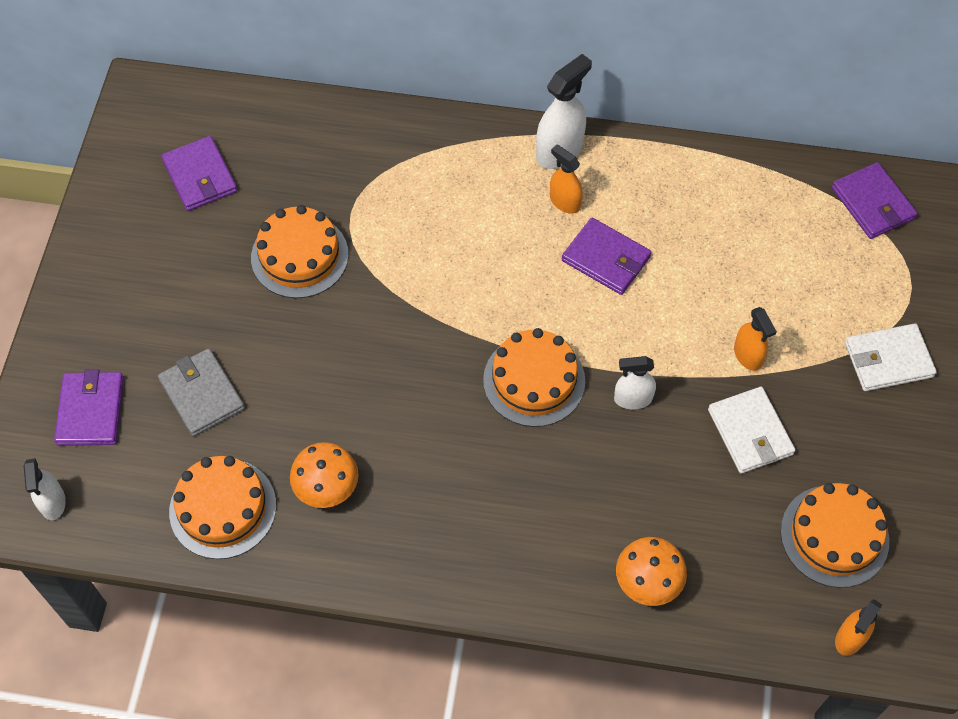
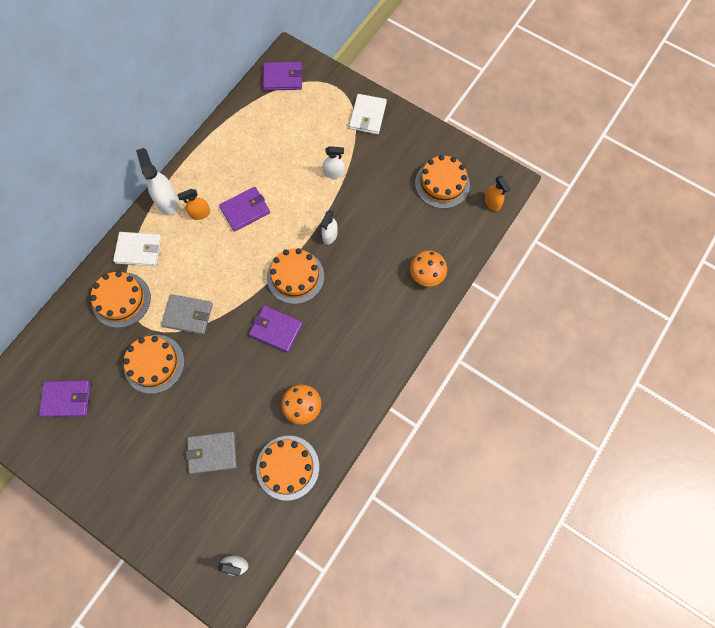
camera: 65 degrees left, 10 degrees up
purple wallet [54,369,124,446] -> purple wallet moved to [249,305,303,353]
white wallet [708,387,796,474] -> white wallet moved to [113,232,162,266]
orange spray bottle [734,307,777,371] -> white spray bottle [323,146,344,179]
none -> orange cake [90,271,151,328]
none -> grey wallet [161,294,213,335]

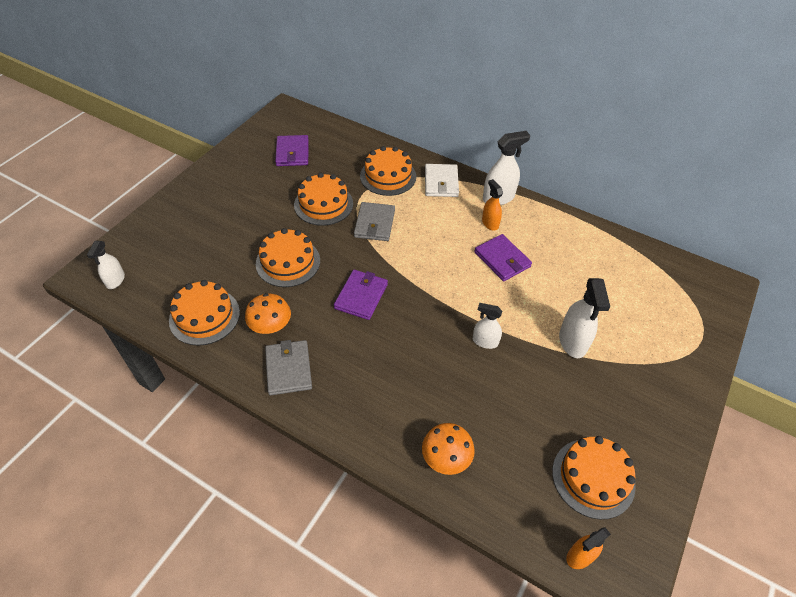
camera: 85 degrees right, 20 degrees down
grey wallet [186,431,237,474] -> grey wallet moved to [265,340,312,395]
purple wallet [263,62,303,91] -> none
orange cake [267,248,324,304] -> orange cake moved to [256,228,320,287]
white spray bottle [323,146,344,179] -> white spray bottle [559,278,610,358], size x1.60
white wallet [349,94,387,134] -> none

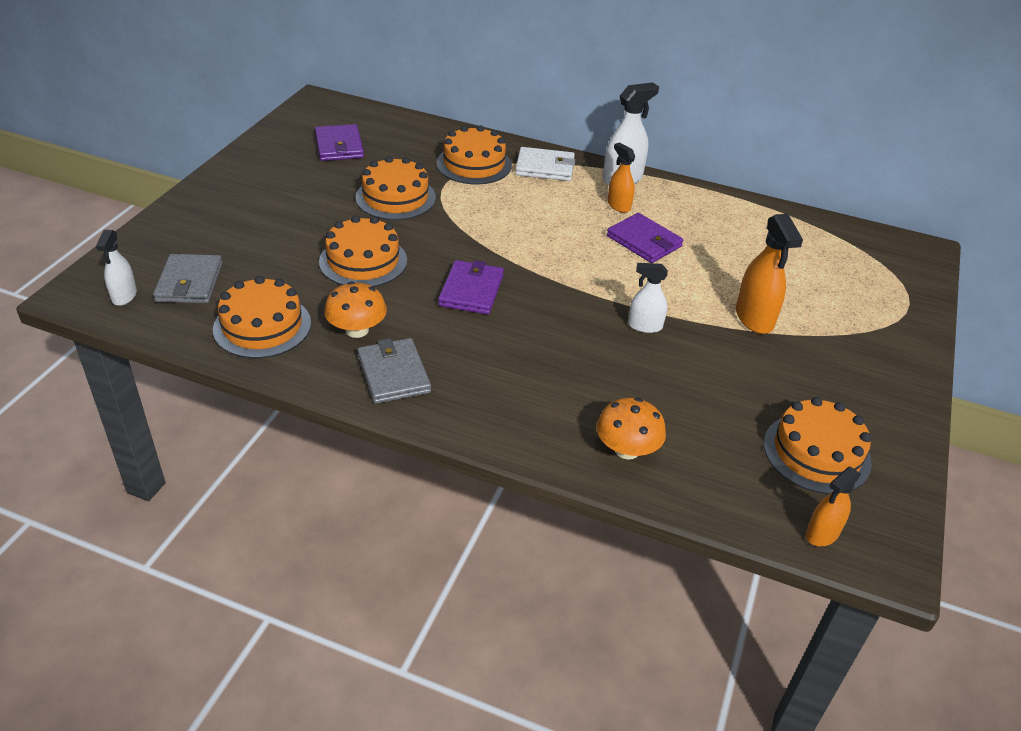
camera: 10 degrees left, 10 degrees down
grey wallet [354,202,395,241] -> grey wallet moved to [153,254,223,303]
white wallet [425,164,459,197] -> white wallet turned 75 degrees counterclockwise [515,147,575,181]
white spray bottle [559,278,610,358] -> orange spray bottle [736,214,803,334]

